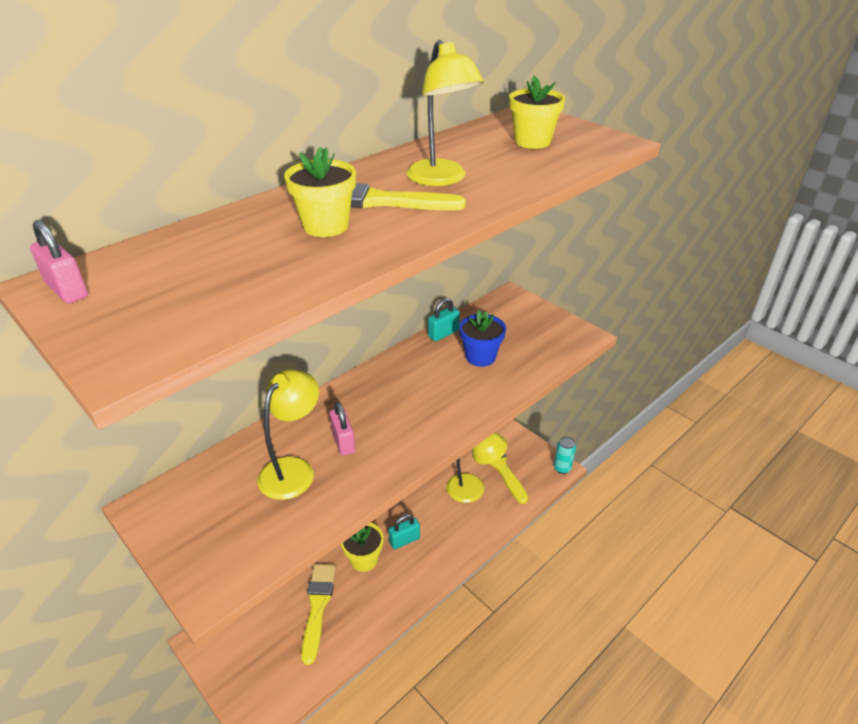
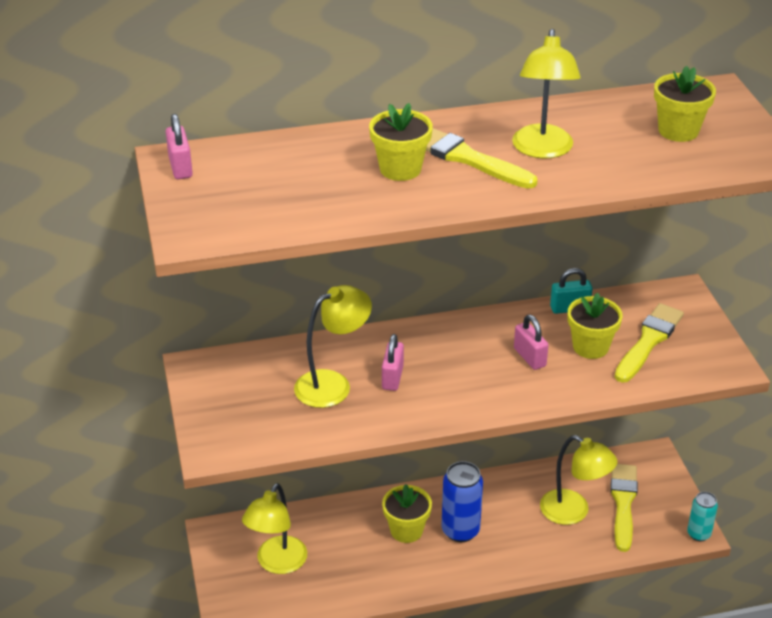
camera: 30 degrees right, 0 degrees up
yellow brush [301,564,336,665] -> yellow brush moved to [615,303,684,383]
turquoise padlock [388,514,420,549] -> blue can [441,461,483,542]
blue flower pot [459,310,506,367] -> yellow flower pot [568,292,623,359]
none -> yellow lamp [242,483,307,574]
none -> pink padlock [514,315,548,370]

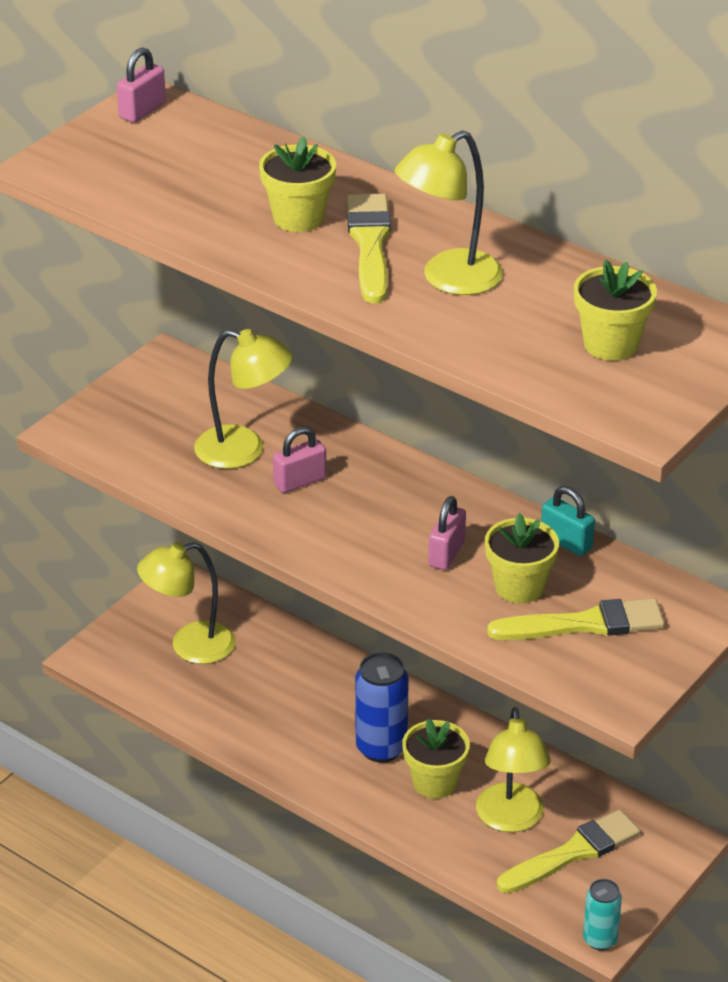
camera: 50 degrees right, 0 degrees up
yellow flower pot [382,484,432,543] -> yellow flower pot moved to [402,718,470,799]

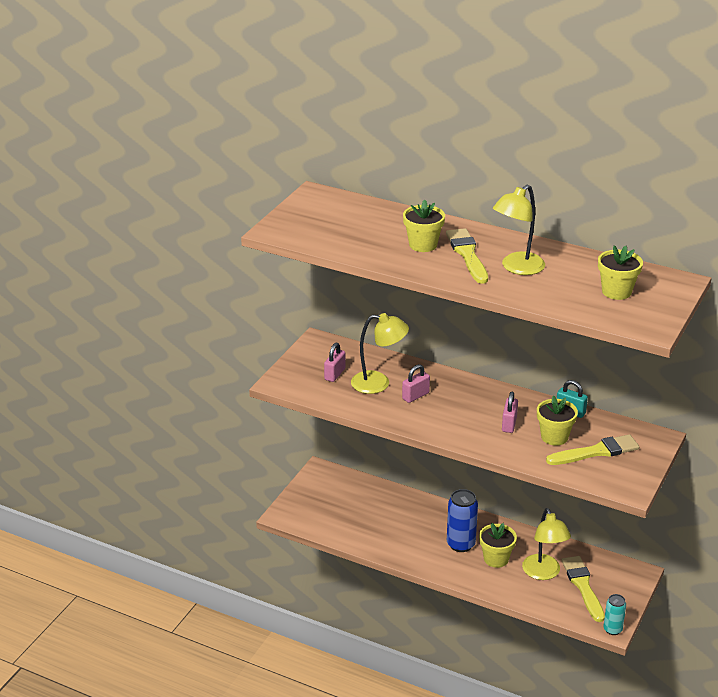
camera: 10 degrees left, 5 degrees down
pink padlock [117,48,166,123] -> pink padlock moved to [324,343,346,382]
yellow lamp [137,542,236,664] -> none
yellow brush [497,809,640,893] -> yellow brush turned 60 degrees counterclockwise [562,556,605,622]

